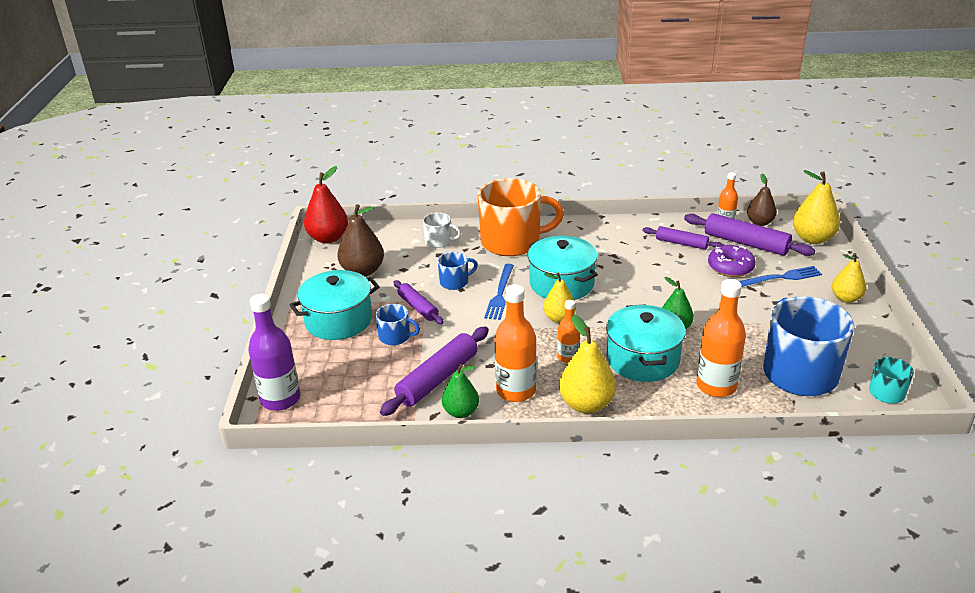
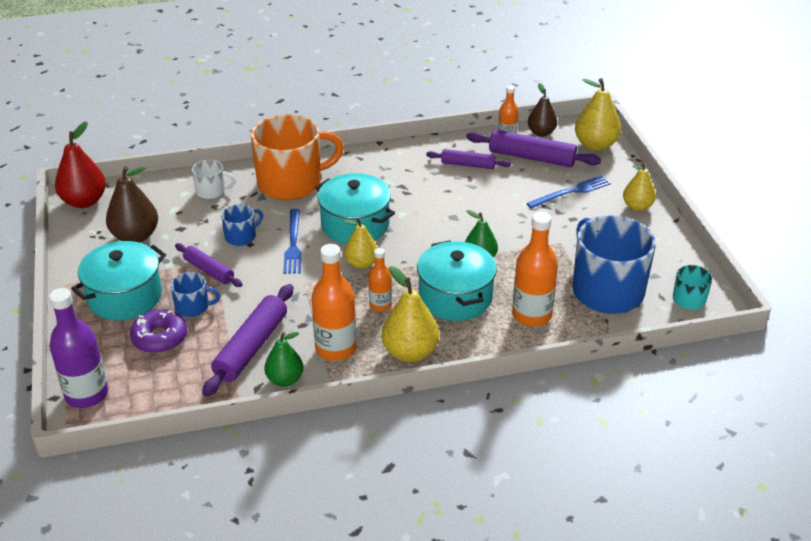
camera: 15 degrees left, 5 degrees up
purple donut [708,245,756,277] -> purple donut moved to [130,309,187,353]

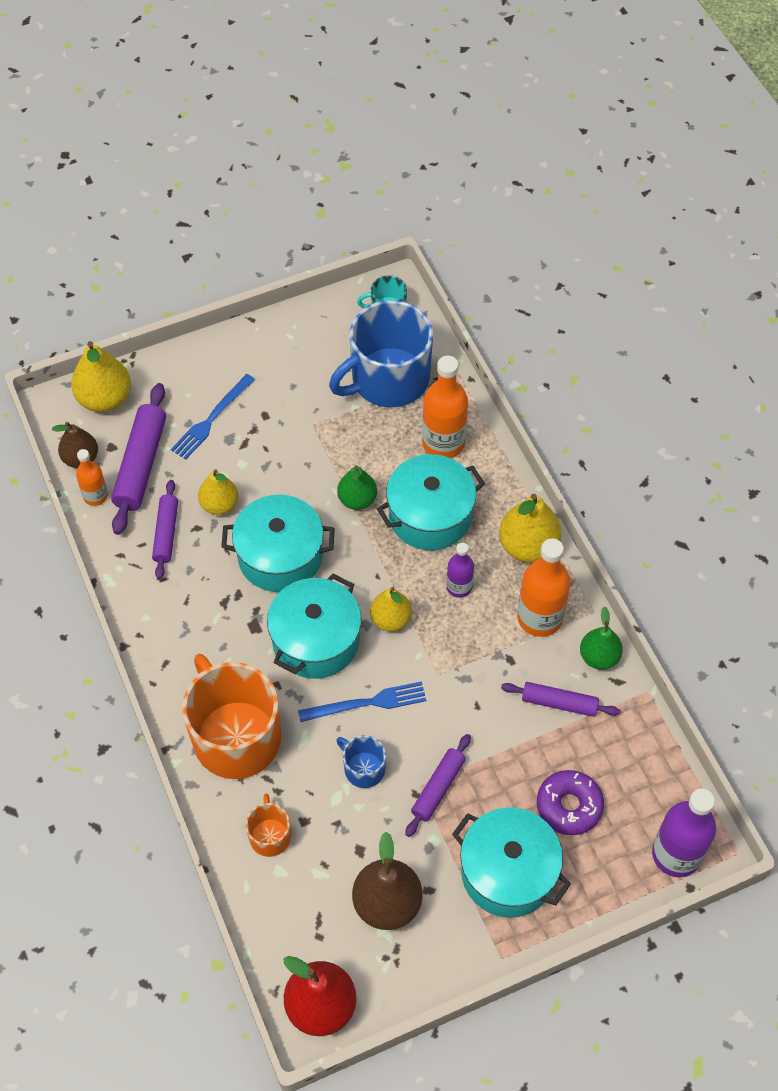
camera: 100 degrees left, 20 degrees up
blue mug [170,272,220,317] -> none
white mug [192,160,236,199] -> orange mug [246,794,291,857]
purple rolling pin [202,284,293,397] -> purple rolling pin [501,682,620,717], size x0.62
orange bottle [369,248,392,311] -> purple bottle [446,543,474,598]
blue fork [526,175,611,209] -> blue fork turned 105 degrees counterclockwise [171,374,255,460]
yellow pear [623,162,656,211] -> yellow pear moved to [198,469,238,515]
none -> turquoise pot [221,495,335,592]

